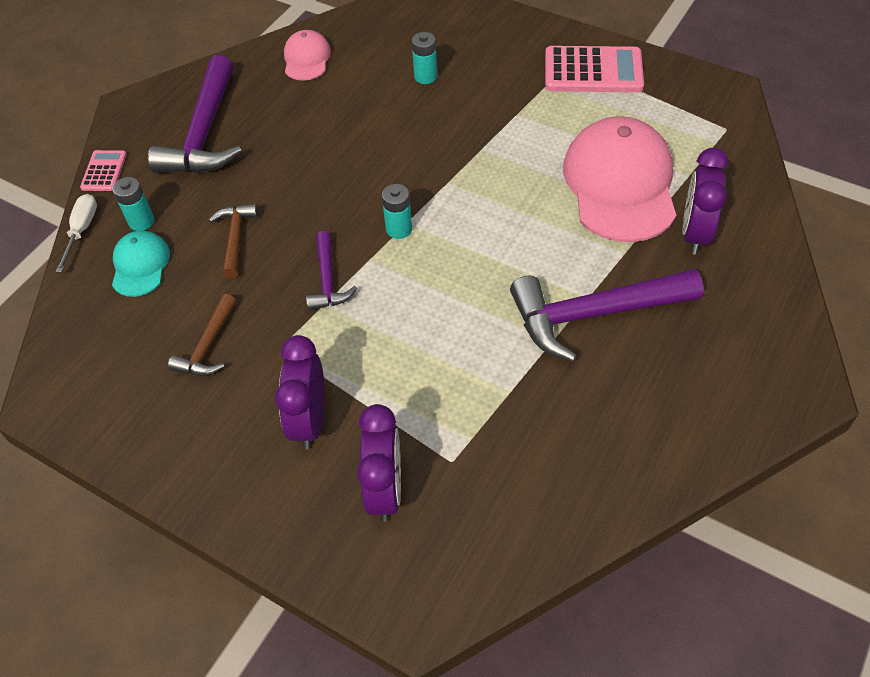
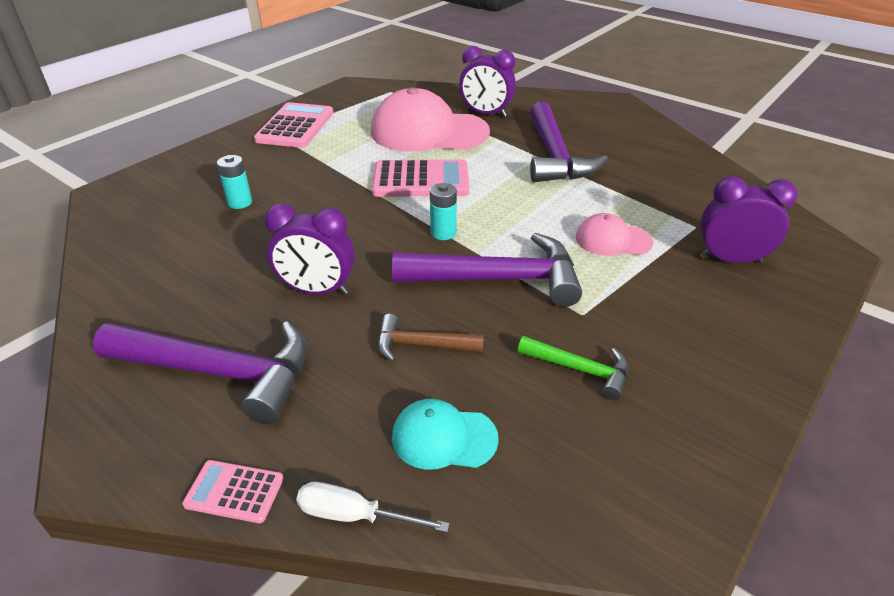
camera: 85 degrees left, 15 degrees down
turquoise battery [112,177,154,231] -> none
brown hammer [168,294,236,376] -> green hammer [518,336,628,400]
purple clock [275,335,325,449] -> purple clock moved to [264,204,355,295]
pink cap [284,30,331,81] -> pink cap moved to [576,213,653,256]
purple hammer [306,231,357,310] -> purple hammer [392,233,582,307], size x1.92
none -> pink calculator [372,159,469,197]

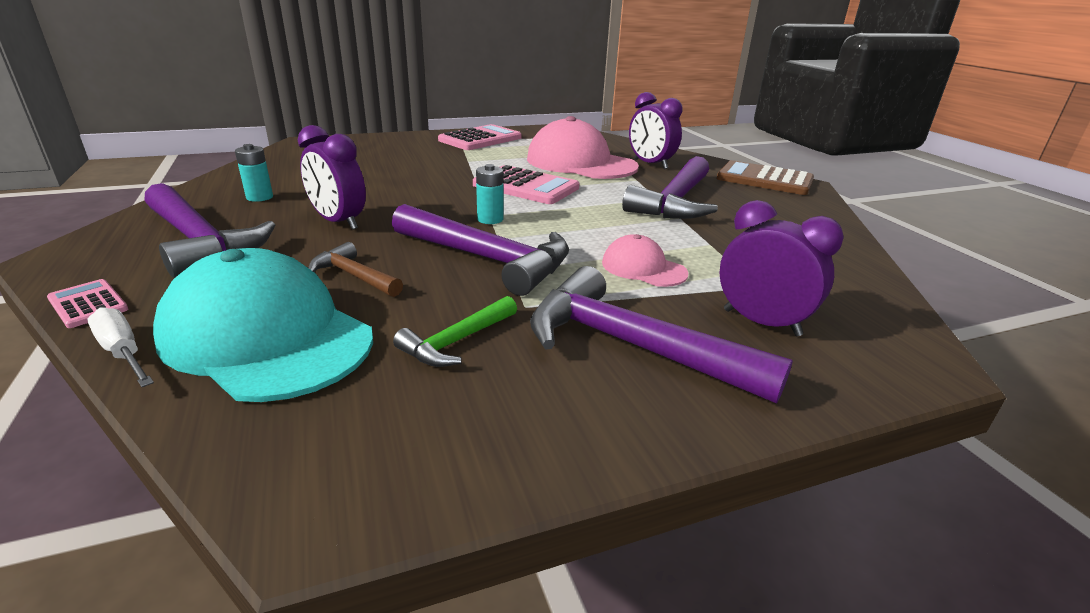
camera: 30 degrees right, 10 degrees down
turquoise battery [217,155,252,209] -> turquoise battery moved to [235,144,273,202]
turquoise cap [392,399,499,470] -> turquoise cap [153,248,373,402], size x2.03
green hammer [518,336,628,400] -> green hammer turned 75 degrees clockwise [393,296,517,367]
none -> purple hammer [530,266,793,403]
none -> brown calculator [717,160,814,195]

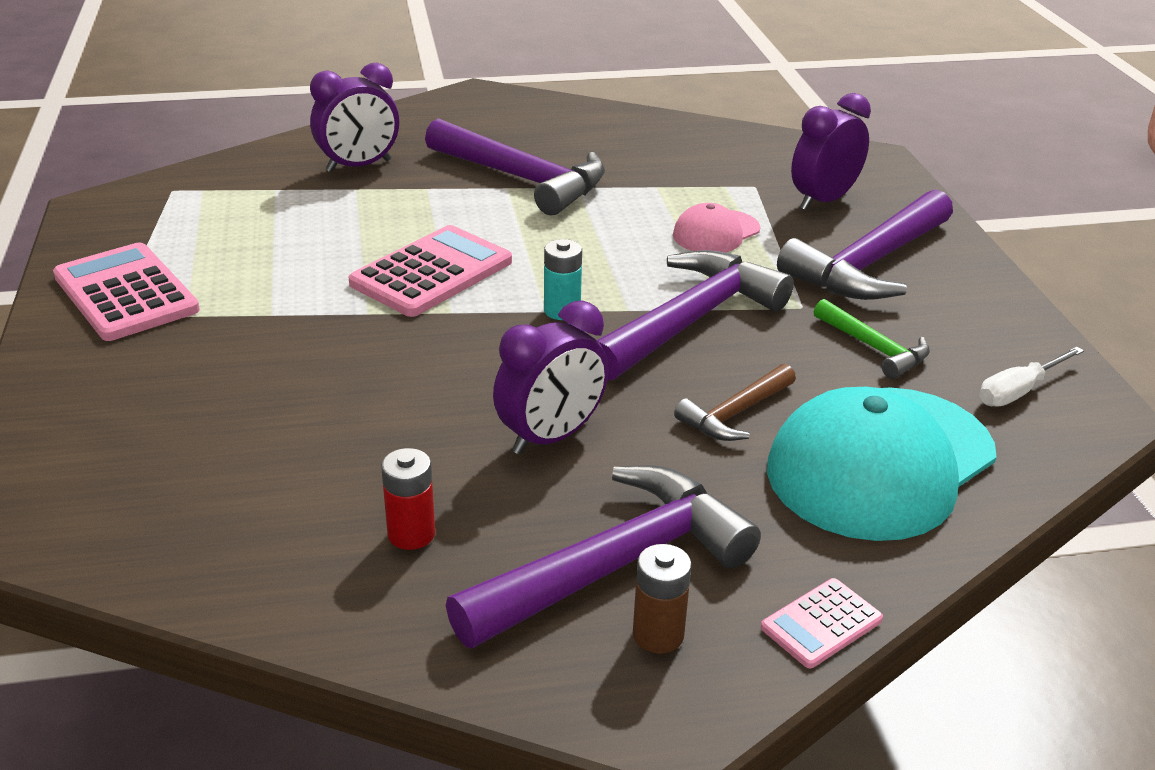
camera: 80 degrees left, 5 degrees up
white screwdriver [88,308,154,387] -> white screwdriver moved to [979,347,1084,407]
turquoise battery [235,144,273,202] -> red battery [381,448,435,550]
pink cap [527,116,639,179] -> none
brown calculator [717,160,814,195] -> none
none -> brown battery [633,544,692,654]

